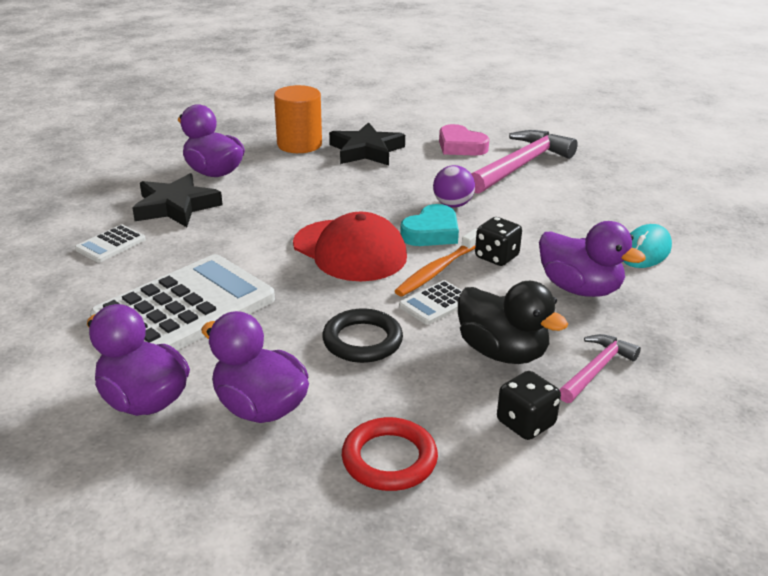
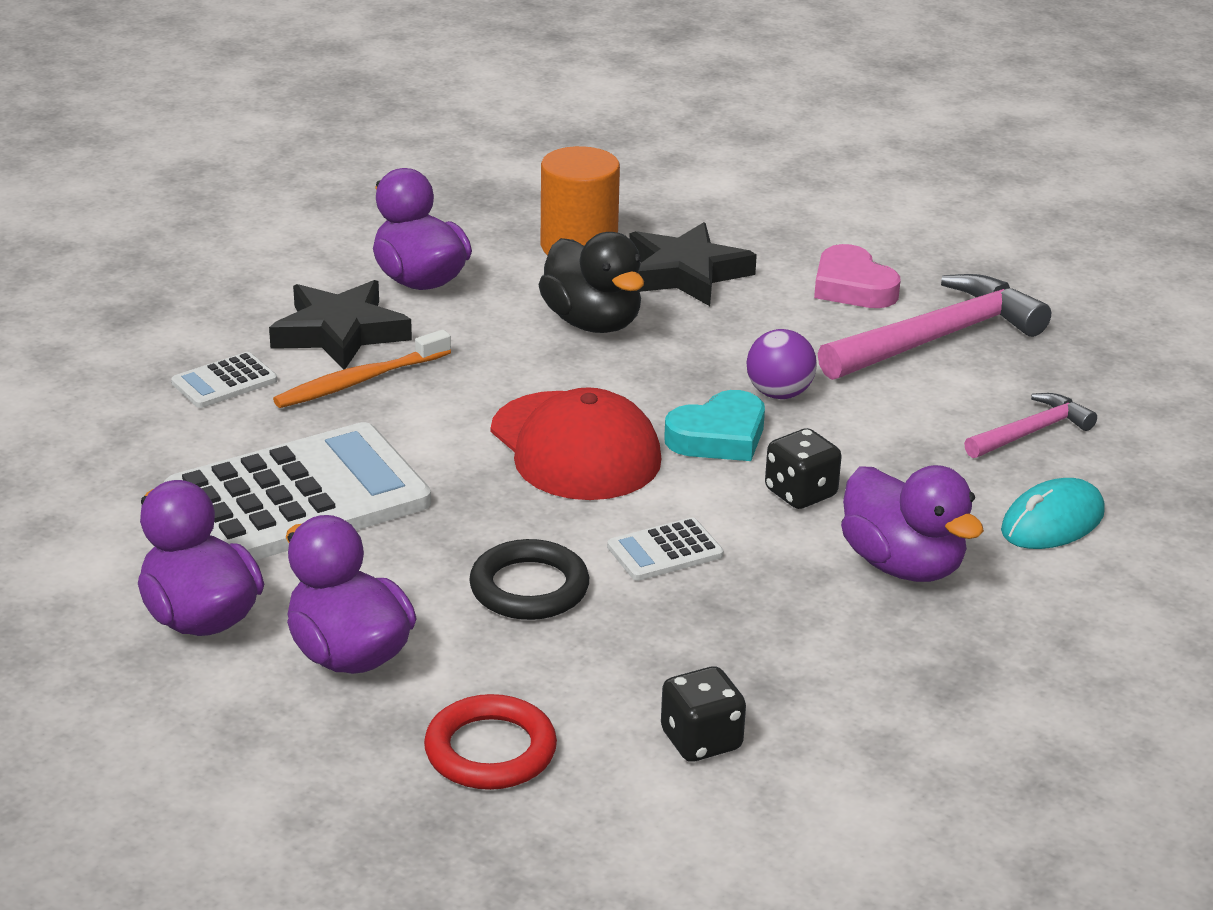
camera: 15 degrees right, 0 degrees up
orange toothbrush [395,229,477,297] -> orange toothbrush moved to [273,330,451,408]
black duck [458,281,568,364] -> black duck moved to [538,232,644,333]
pink hammer [559,334,641,403] -> pink hammer moved to [964,393,1097,458]

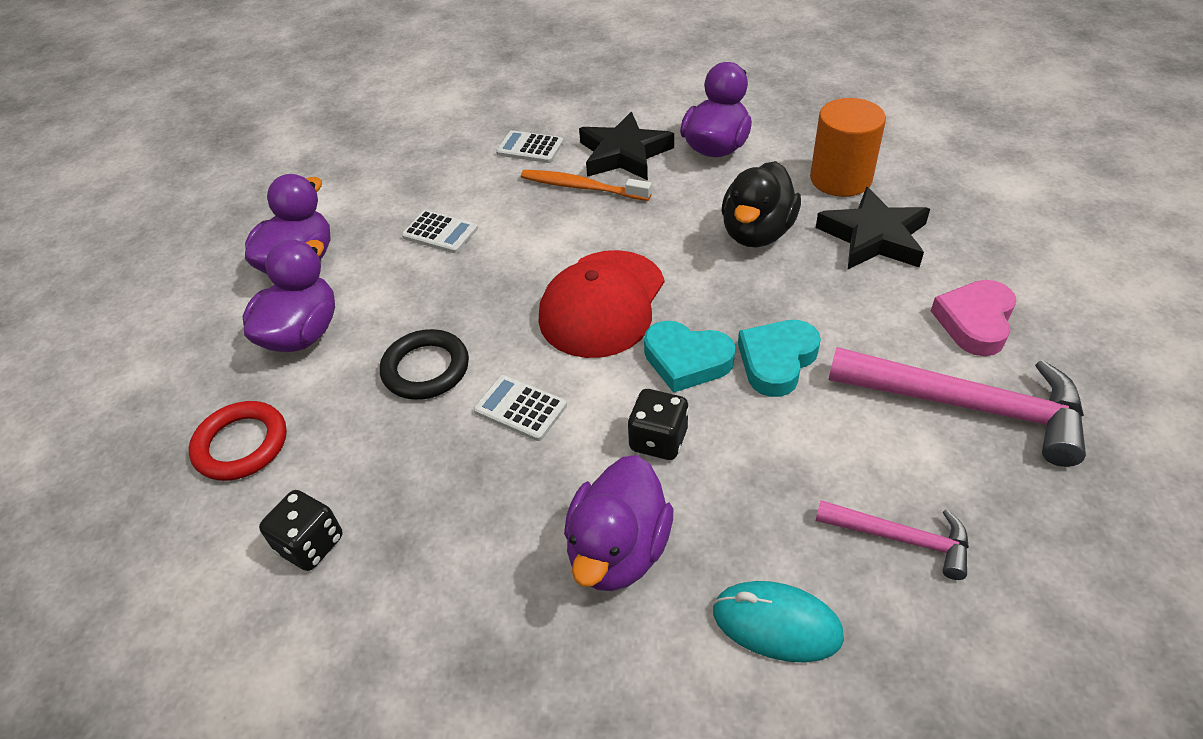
camera: 60 degrees right, 15 degrees up
white calculator [163,422,431,561] -> white calculator [402,210,478,253], size x0.42
purple ball [746,329,817,399] -> turquoise heart [738,320,821,397]

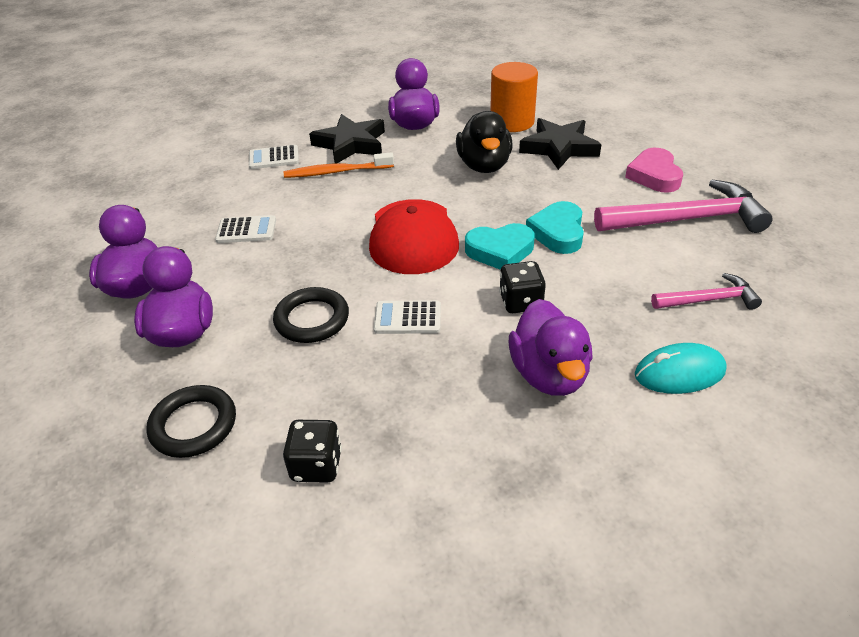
camera: 30 degrees left, 5 degrees down
red ring [189,401,287,481] -> black ring [146,385,236,458]

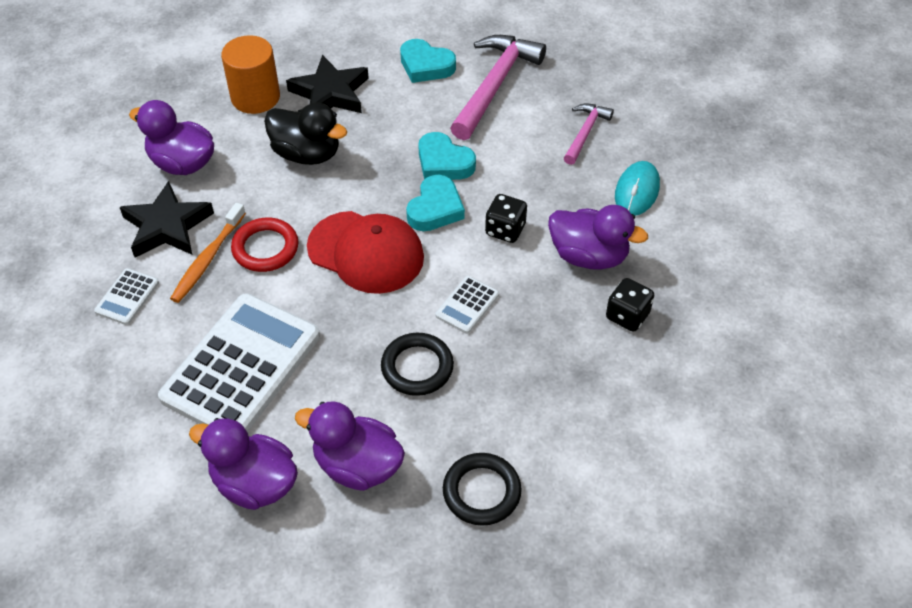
camera: 60 degrees left, 10 degrees up
white calculator [215,215,276,243] -> white calculator [158,293,320,432], size x2.36
black dice [283,420,342,483] -> black dice moved to [606,278,654,332]
pink heart [625,148,683,193] -> turquoise heart [400,39,456,83]
none -> red ring [231,218,299,272]

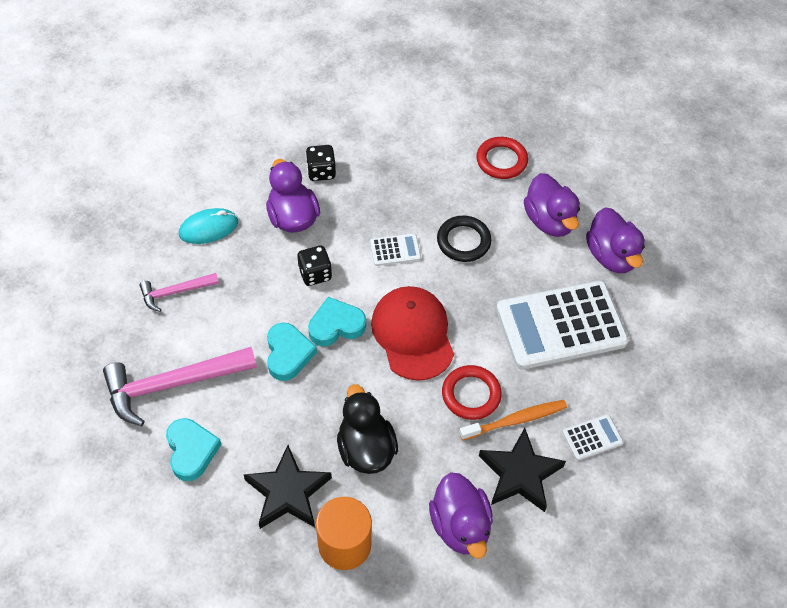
camera: 135 degrees left, 5 degrees up
black ring [443,453,522,526] -> red ring [476,137,528,179]

